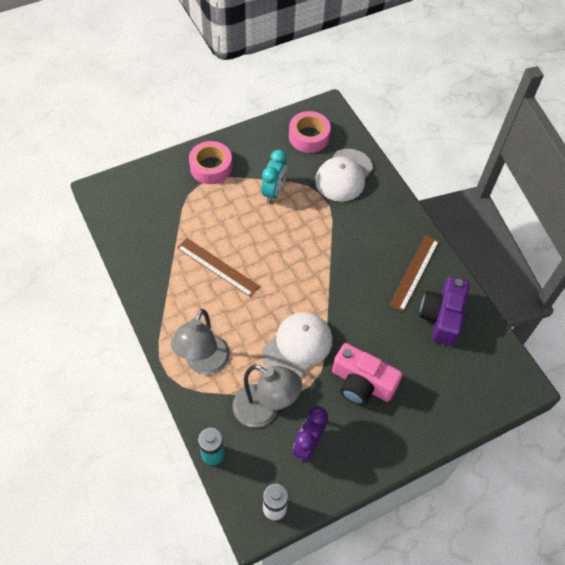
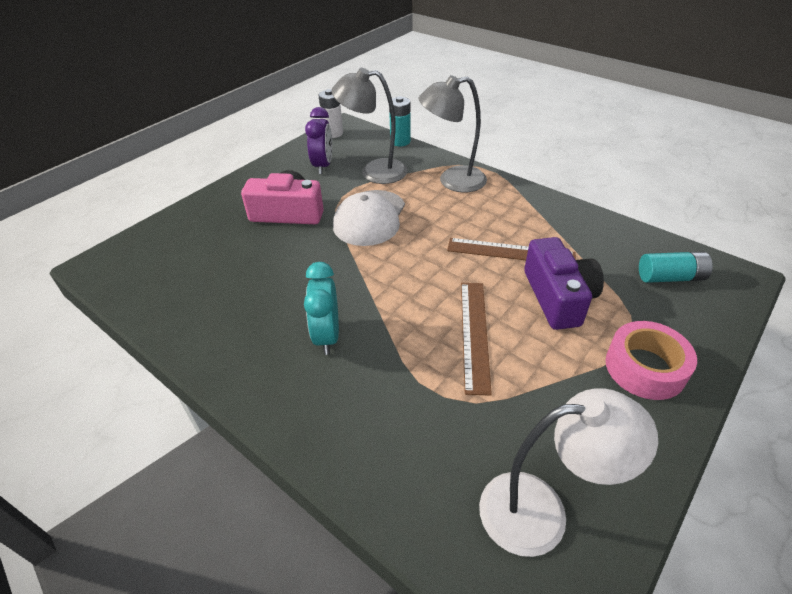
camera: 160 degrees right, 15 degrees down
grey lamp [171,309,230,375] -> grey lamp turned 90 degrees counterclockwise [418,75,487,193]
turquoise clock [261,150,287,203] -> turquoise clock moved to [304,262,339,355]
pink tape [289,111,331,153] -> white lamp [479,388,658,557]
white cap [315,149,373,202] -> none
brown ruler [389,235,439,312] -> brown ruler moved to [461,283,492,396]
purple camera [419,276,470,346] -> purple camera moved to [524,237,604,330]
none -> turquoise battery [639,251,713,283]

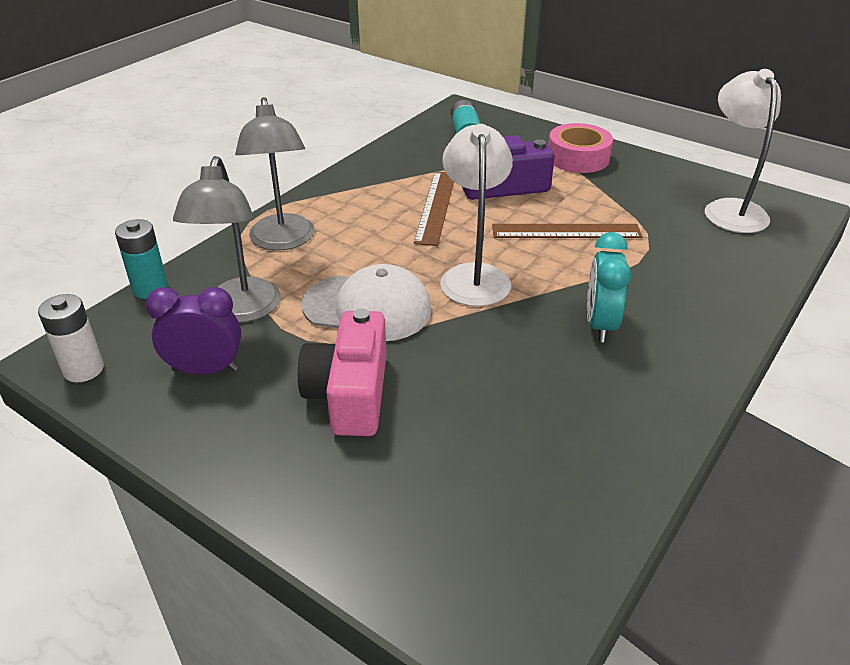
camera: 95 degrees left, 5 degrees down
turquoise clock [304,262,339,355] -> turquoise clock turned 105 degrees clockwise [587,232,631,342]
none -> white lamp [440,124,513,306]

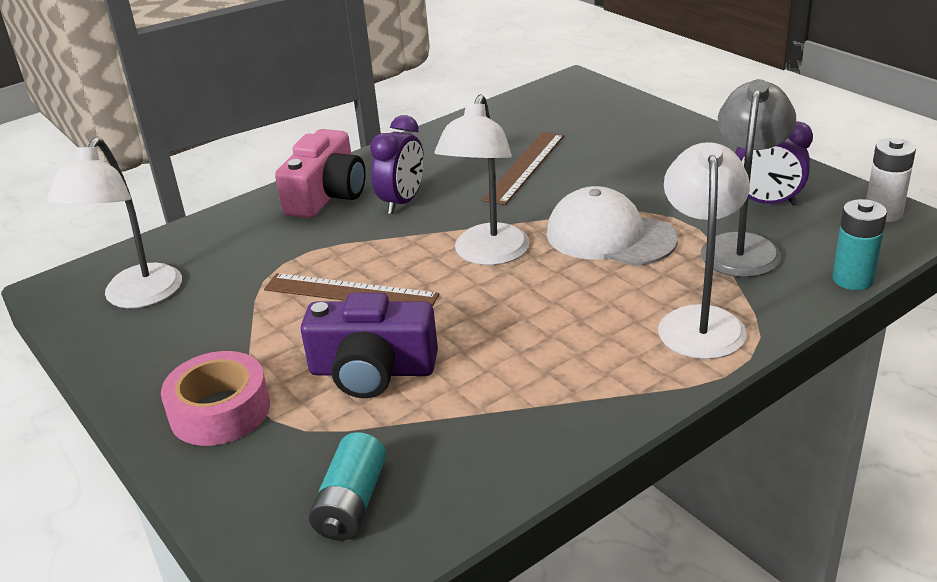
camera: 160 degrees left, 5 degrees down
grey lamp [235,97,315,251] -> white lamp [658,142,750,359]
pink camera [298,308,387,436] -> pink camera moved to [275,129,366,218]
brown ruler [414,171,454,246] -> brown ruler moved to [482,132,564,205]
turquoise clock [587,232,631,342] -> purple clock [370,115,424,214]

